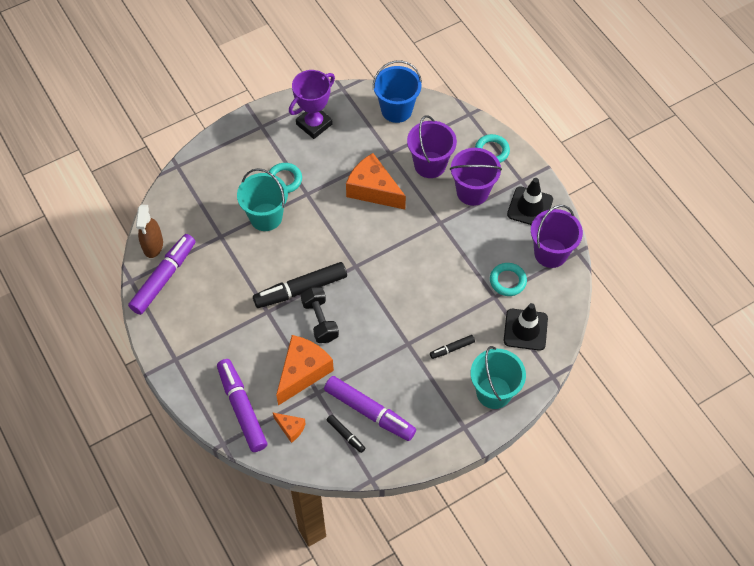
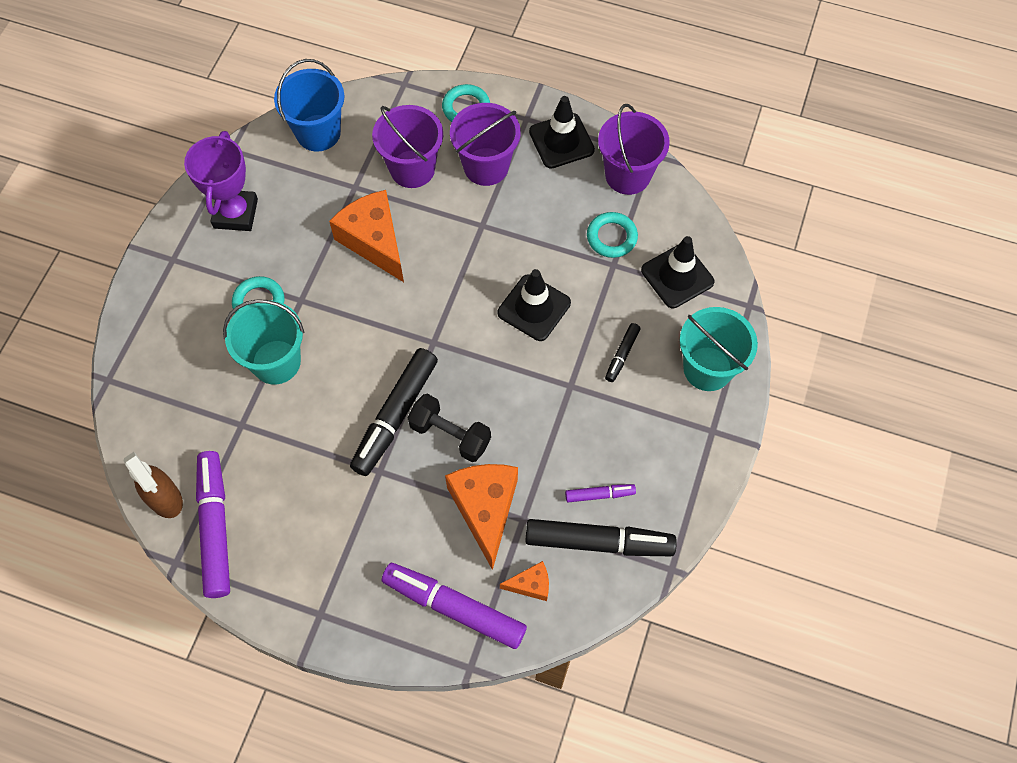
camera: 40 degrees left, 5 degrees up
purple marker [324,376,416,441] -> purple marker [565,484,636,502], size x0.48
black marker [327,415,365,453] -> black marker [525,519,677,556], size x2.08
orange cheese [346,153,406,210] -> orange cheese turned 60 degrees clockwise [329,190,404,282]
none -> black traffic cone [498,269,571,341]

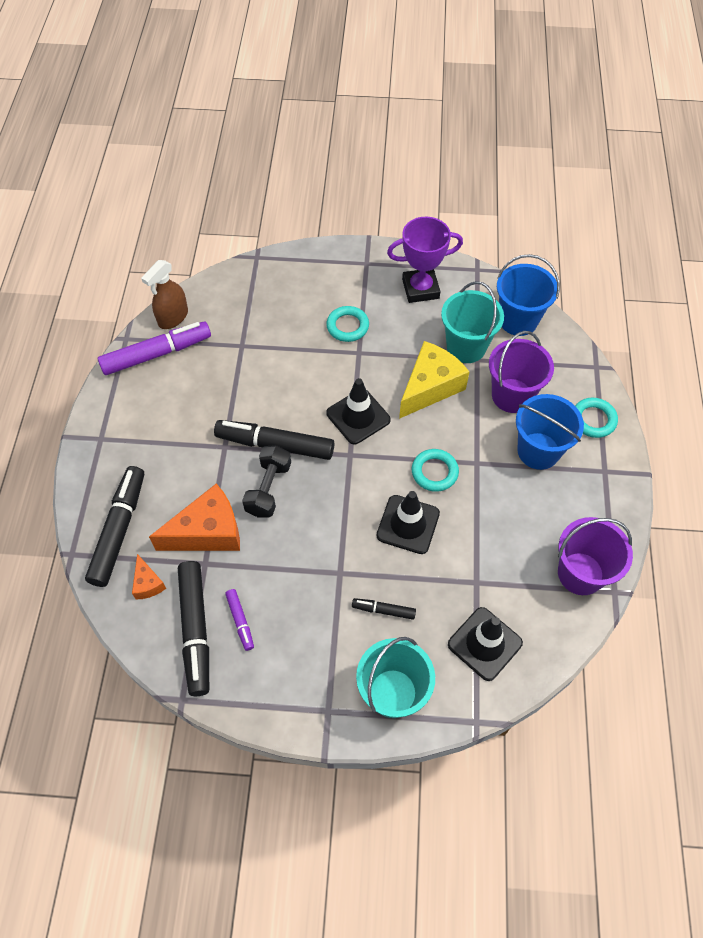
camera: 75 degrees right, 5 degrees down
turquoise bucket [223,299,304,384] -> turquoise bucket moved to [441,281,504,363]
orange cheese [329,190,404,282] -> yellow cheese [399,341,469,419]
purple marker [382,563,527,649] -> black marker [85,466,144,587]
purple bucket [450,103,521,186] -> blue bucket [516,394,584,470]
black traffic cone [529,96,595,169] -> black traffic cone moved to [326,378,391,444]
turquoise ring [587,212,638,258] -> turquoise ring moved to [412,449,459,492]

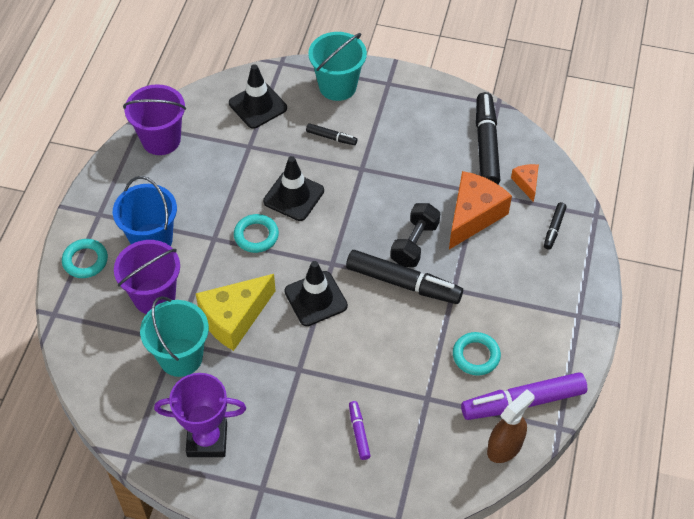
camera: 170 degrees left, 5 degrees down
black marker [85,466,144,587] -> black marker [544,202,567,250], size x0.48
orange cheese [149,484,240,551] -> orange cheese turned 135 degrees clockwise [449,171,512,249]
purple marker [225,589,254,651] -> purple marker moved to [349,401,371,460]
turquoise ring [326,306,369,342] -> turquoise ring moved to [453,332,501,375]
blue bucket [497,254,560,336] -> none

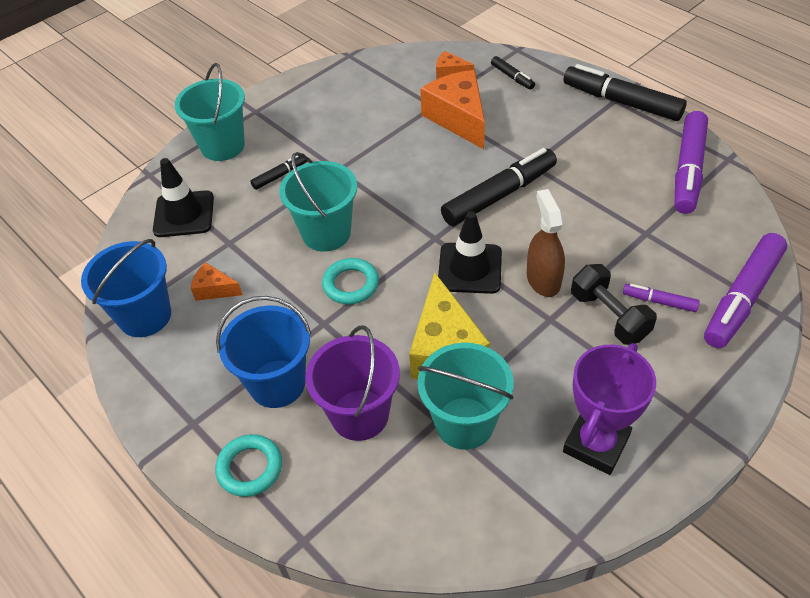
camera: 55 degrees left, 5 degrees down
purple bucket [123,84,186,155] -> blue bucket [81,239,171,337]
black traffic cone [263,156,324,221] -> turquoise bucket [279,152,357,252]
black dumbbell [391,203,440,267] -> black dumbbell moved to [571,264,657,345]
turquoise ring [453,332,501,375] -> none
black marker [476,92,501,184] -> black marker moved to [564,64,687,121]
brown spray bottle [487,389,535,463] -> brown spray bottle moved to [527,189,565,297]
none -> orange cheese [191,262,242,301]
none -> purple marker [704,233,787,348]

